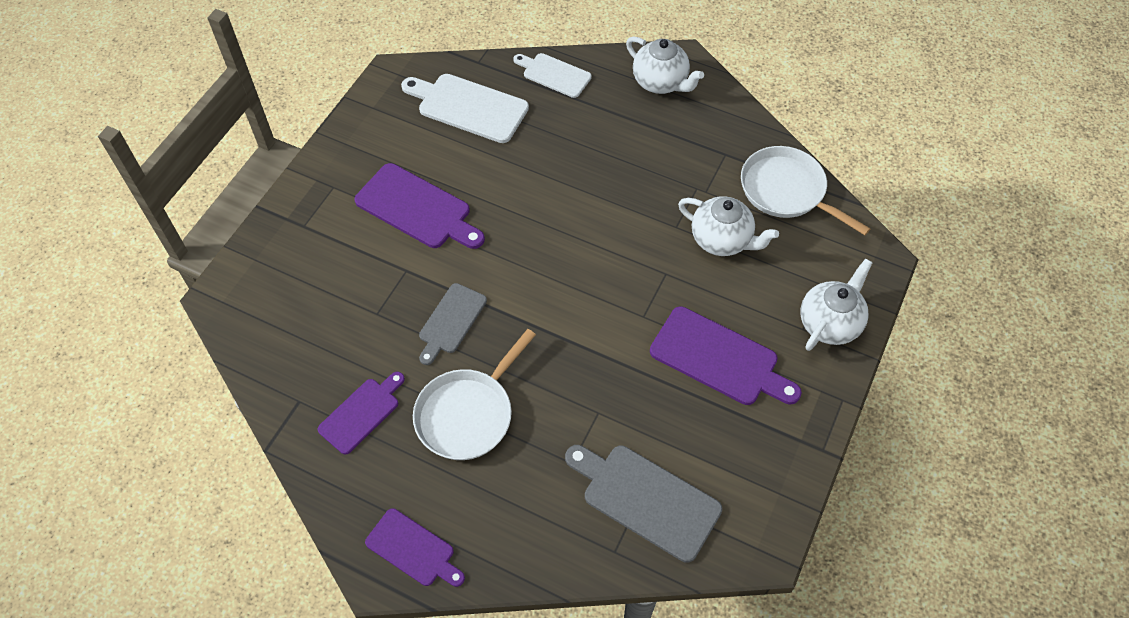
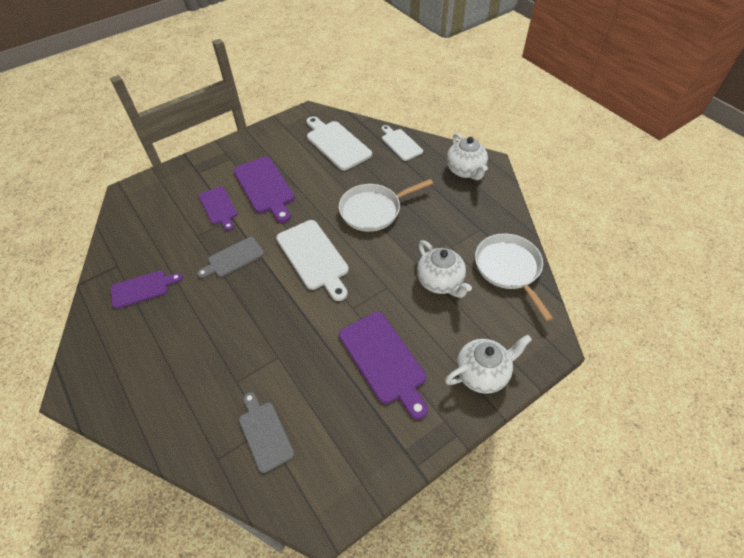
camera: 30 degrees right, 5 degrees down
purple cutting board [365,508,465,587] -> purple cutting board moved to [199,186,237,231]
white pan [413,329,536,460] -> white pan moved to [339,179,433,232]
grey cutting board [565,445,722,563] -> grey cutting board [239,392,294,473], size x0.64
none -> white cutting board [276,220,349,301]

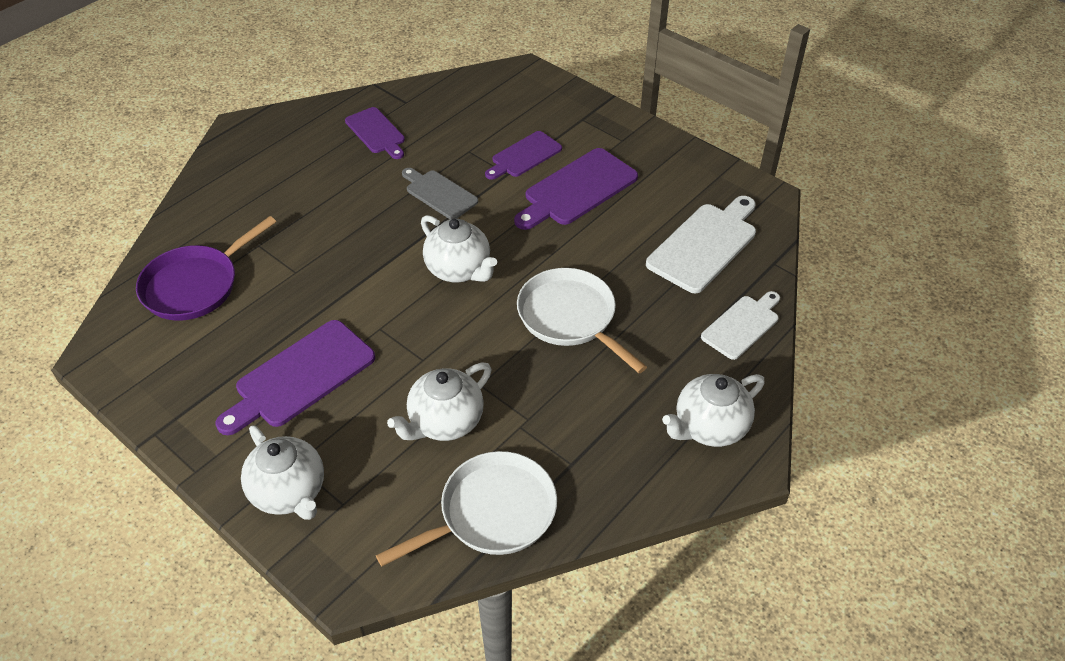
camera: 75 degrees right, 5 degrees down
grey cutting board [239,392,294,473] -> purple pan [136,216,276,321]
white cutting board [276,220,349,301] -> white teapot [421,215,497,282]

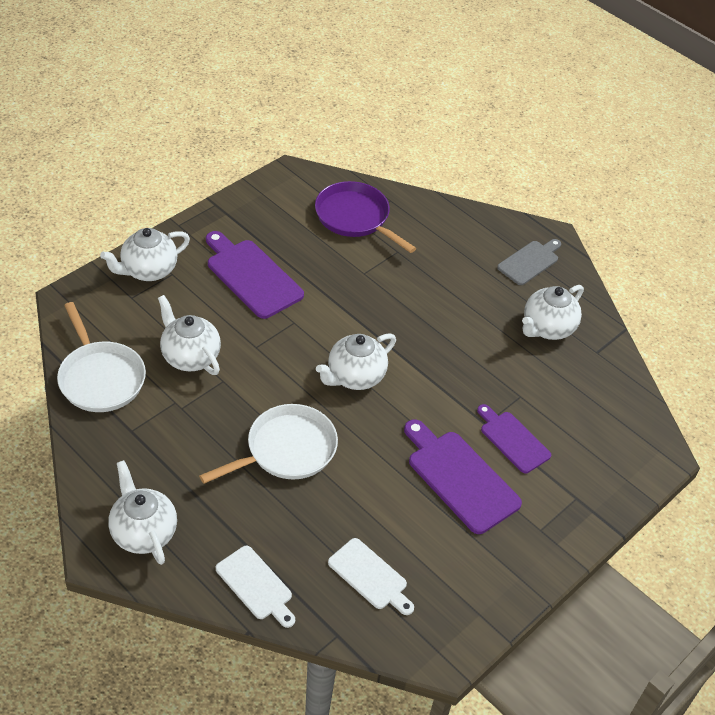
camera: 90 degrees right, 0 degrees up
purple cutting board [345,107,405,159] -> white teapot [522,285,584,340]
grey cutting board [402,168,478,219] -> grey cutting board moved to [497,239,561,285]
white cutting board [646,196,756,293] -> white cutting board [328,538,414,615], size x0.64

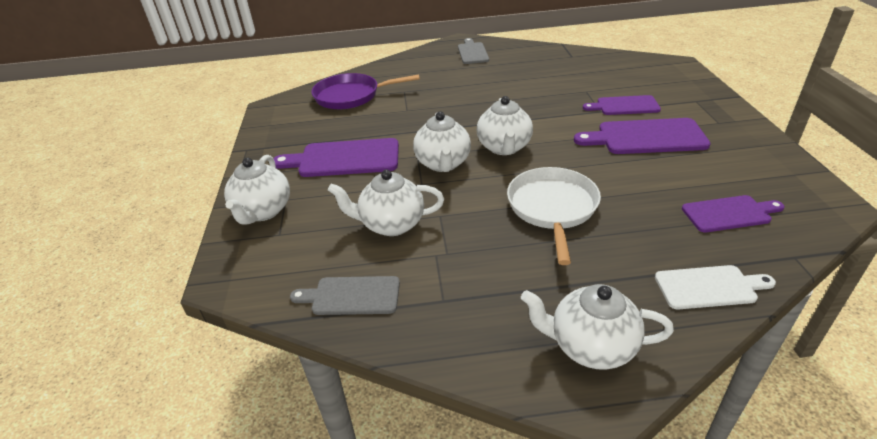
camera: 45 degrees left, 10 degrees down
white pan [57,302,146,412] -> grey cutting board [290,276,400,315]
white cutting board [328,538,414,615] -> purple cutting board [682,195,784,232]
white teapot [522,285,584,340] -> white teapot moved to [413,111,471,172]

